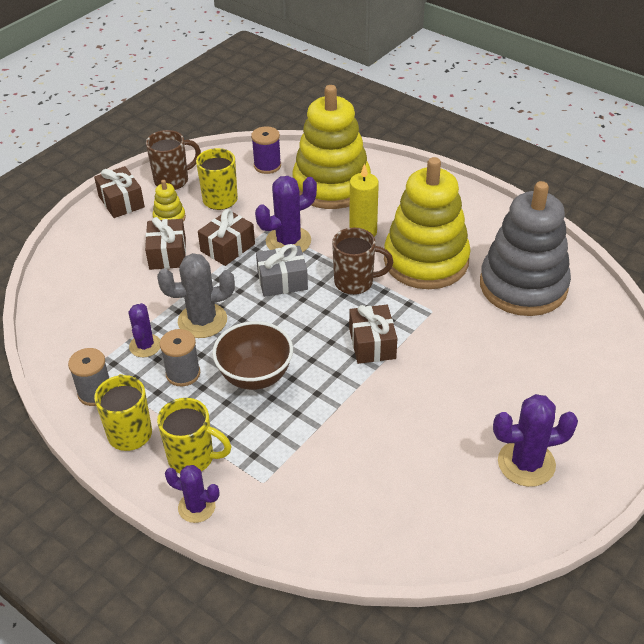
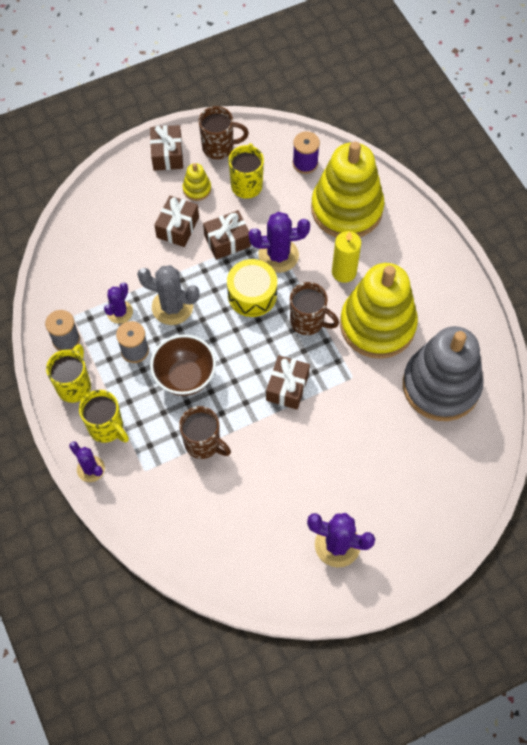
camera: 25 degrees right, 20 degrees up
grey gift [256,244,308,297] -> yellow drum [227,259,277,317]
none -> brown mug [179,406,231,459]

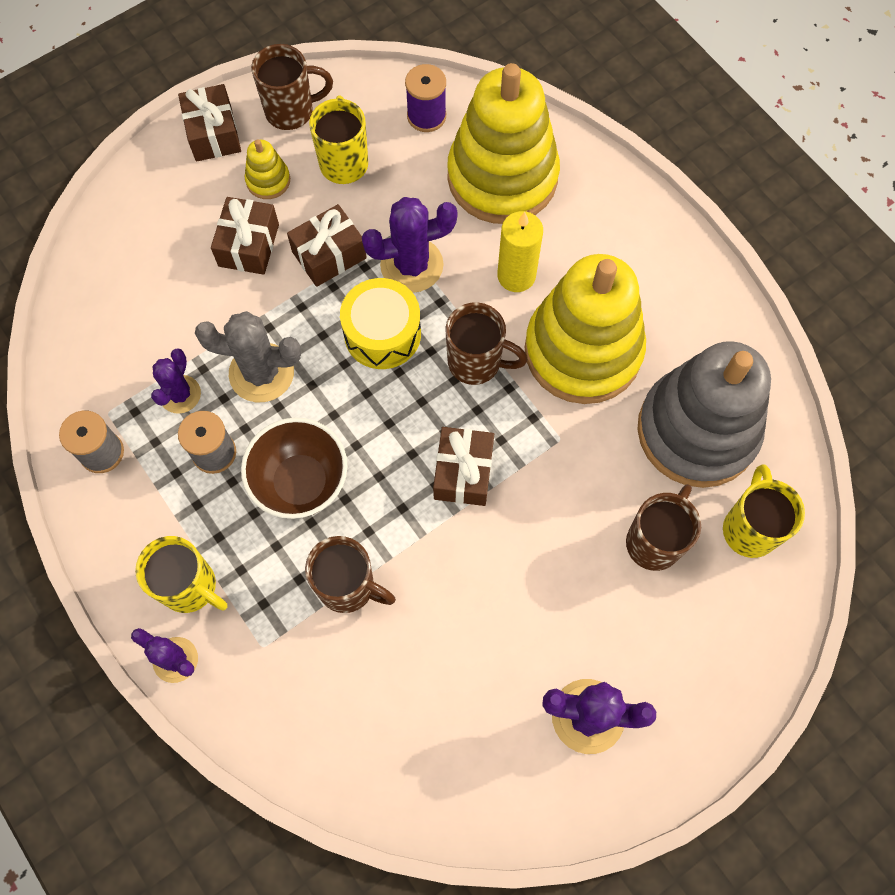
camera: 10 degrees left, 5 degrees up
yellow mug [46,344,91,403] -> yellow mug moved to [723,464,805,558]
none -> brown mug [626,484,701,571]

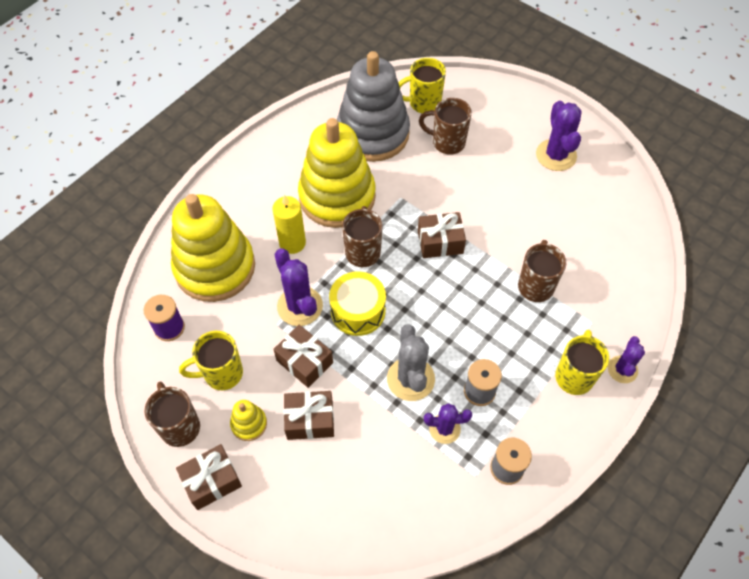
camera: 105 degrees left, 10 degrees down
brown bowl [241,417,348,519] -> none

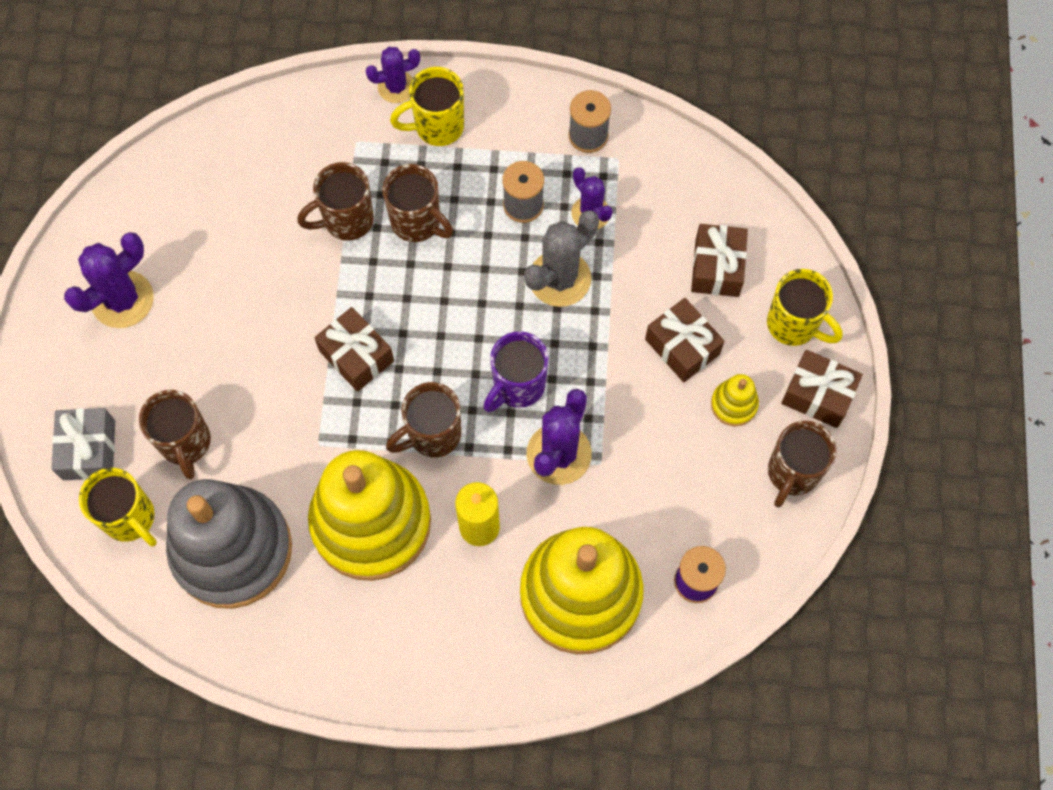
camera: 125 degrees left, 10 degrees up
yellow mug [179,331,243,390] -> yellow mug moved to [767,269,843,346]
brown gift [273,325,333,388] -> brown gift moved to [691,224,748,297]
yellow drum [329,271,386,336] -> purple mug [483,331,549,412]
none -> grey gift [51,408,115,480]
none -> brown mug [382,164,453,242]

